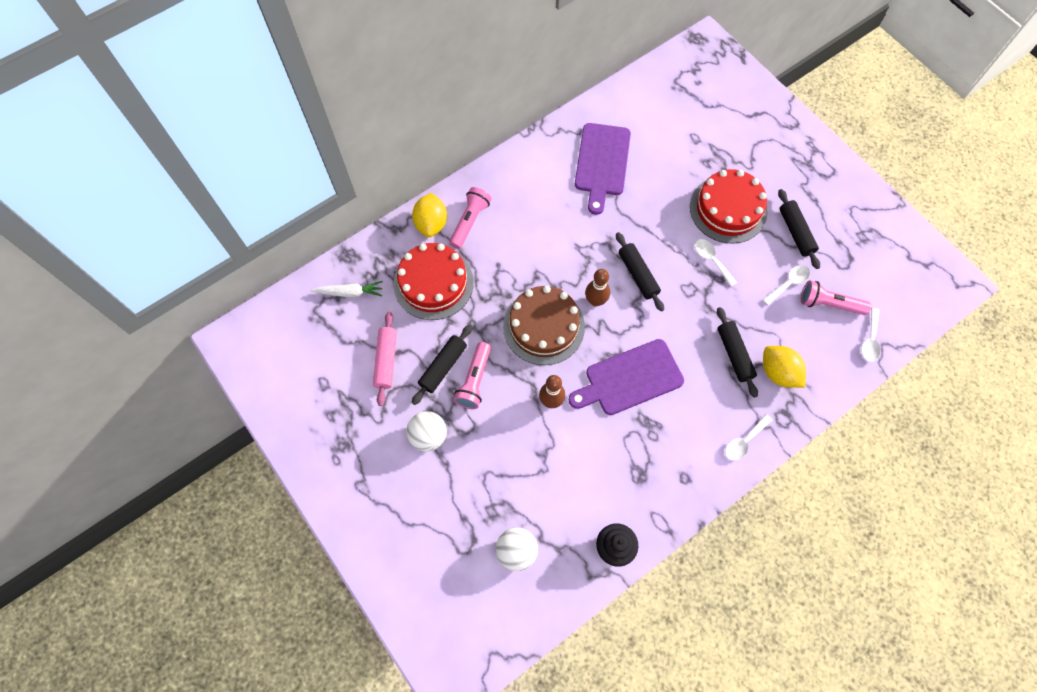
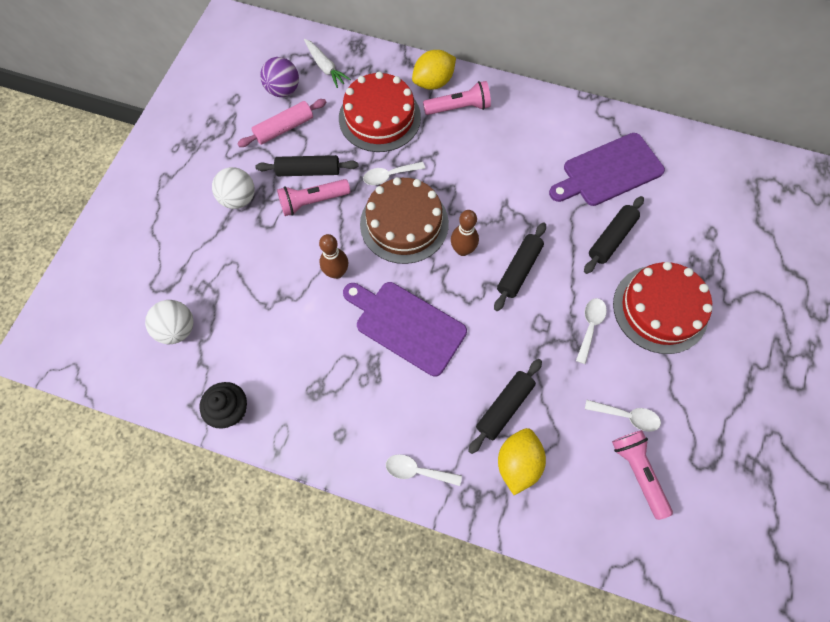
camera: 55 degrees right, 0 degrees up
black rolling pin [778,189,820,269] -> black rolling pin moved to [584,196,644,274]
white spoon [861,308,880,362] -> white spoon moved to [363,162,425,185]
none -> purple ball [260,57,299,97]

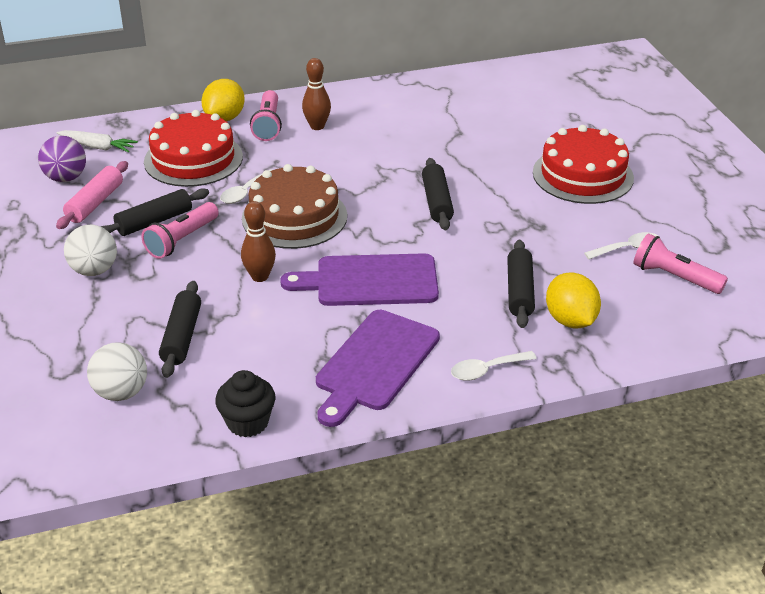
camera: 35 degrees left, 30 degrees down
pink flashlight [423,81,491,115] -> pink flashlight turned 135 degrees clockwise [250,90,282,141]
brown bowling pin [451,210,479,256] -> brown bowling pin moved to [302,58,331,130]
purple cutting board [549,133,665,206] -> purple cutting board moved to [316,310,440,427]
white spoon [576,298,607,364] -> none
black rolling pin [584,196,644,274] -> black rolling pin moved to [159,281,201,378]

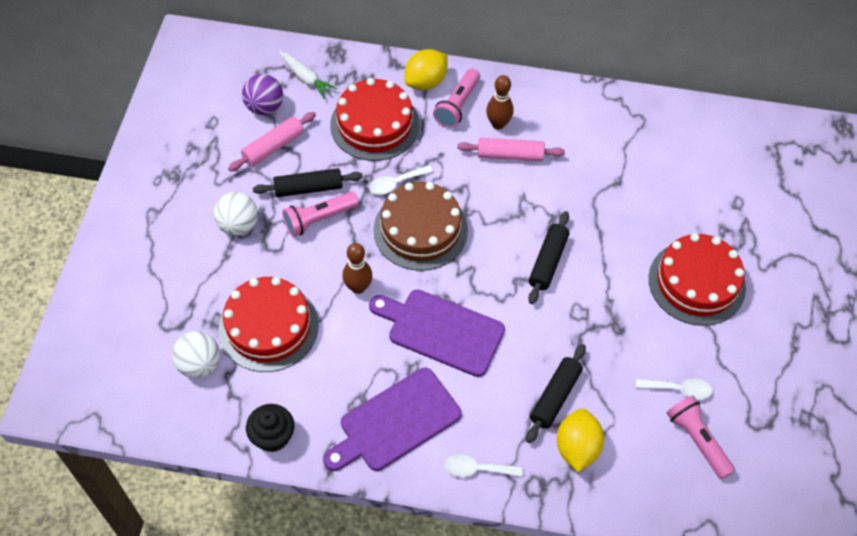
camera: 25 degrees right, 20 degrees up
black rolling pin [159,281,201,378] -> red cake [218,277,319,372]
none -> pink rolling pin [457,138,565,161]

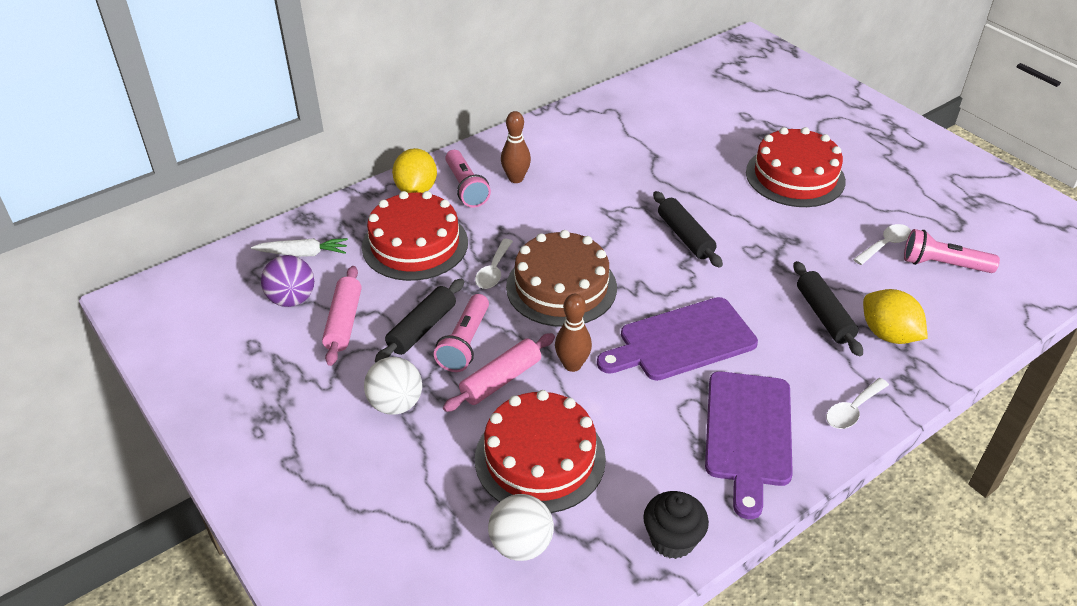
camera: 45 degrees left, 15 degrees down
pink rolling pin [457,138,565,161] -> pink rolling pin moved to [443,333,555,412]

